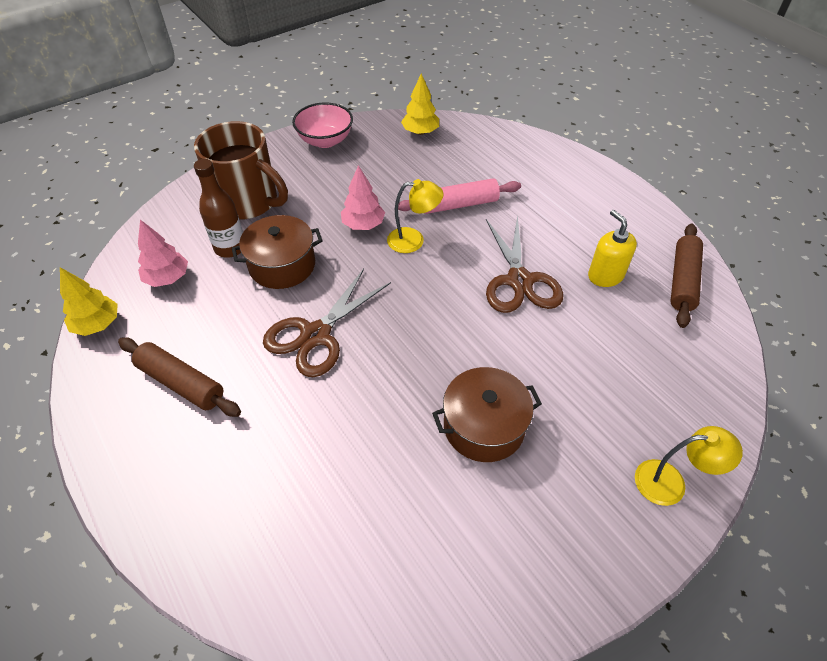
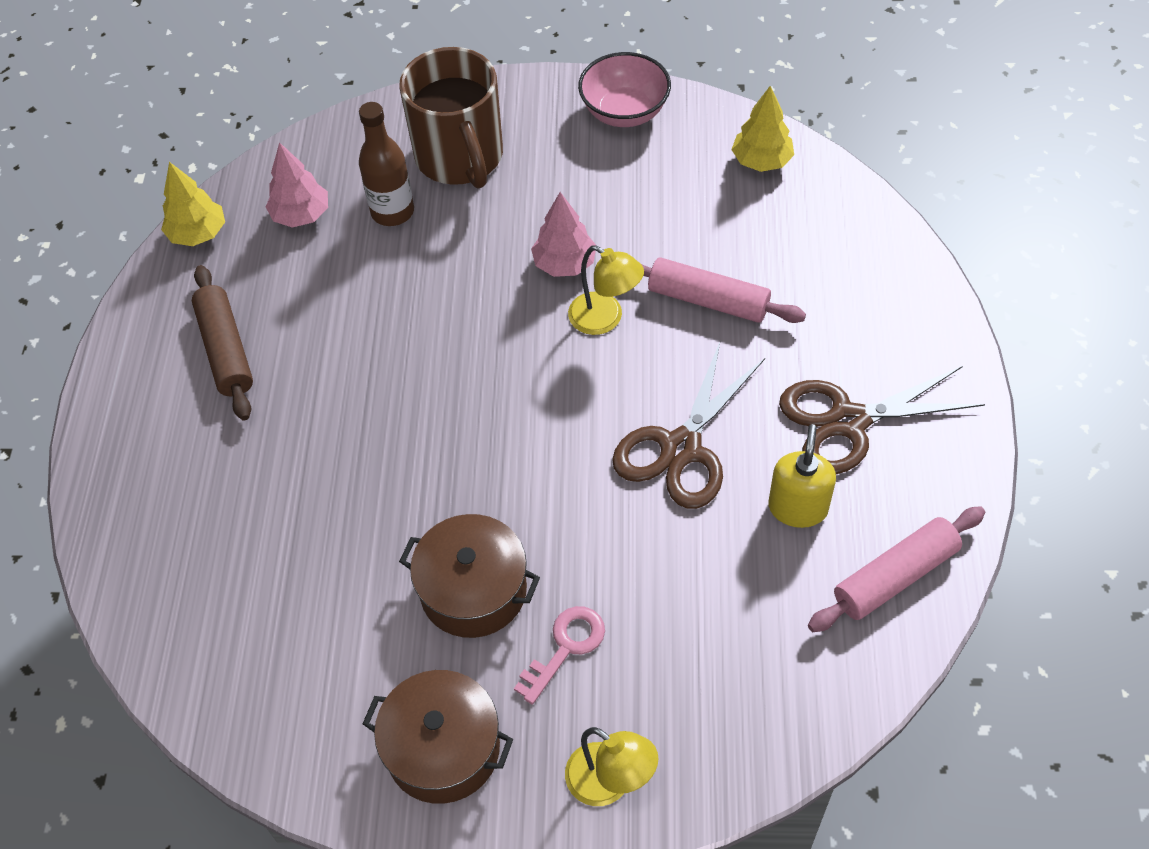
camera: 40 degrees right, 5 degrees up
brown pot [232,215,323,289] -> brown pot moved to [363,670,513,804]
brown scissors [263,269,391,377] -> brown scissors moved to [779,366,985,474]
brown rolling pin [671,224,703,328] -> pink rolling pin [808,506,985,632]
none -> pink key [514,606,605,705]

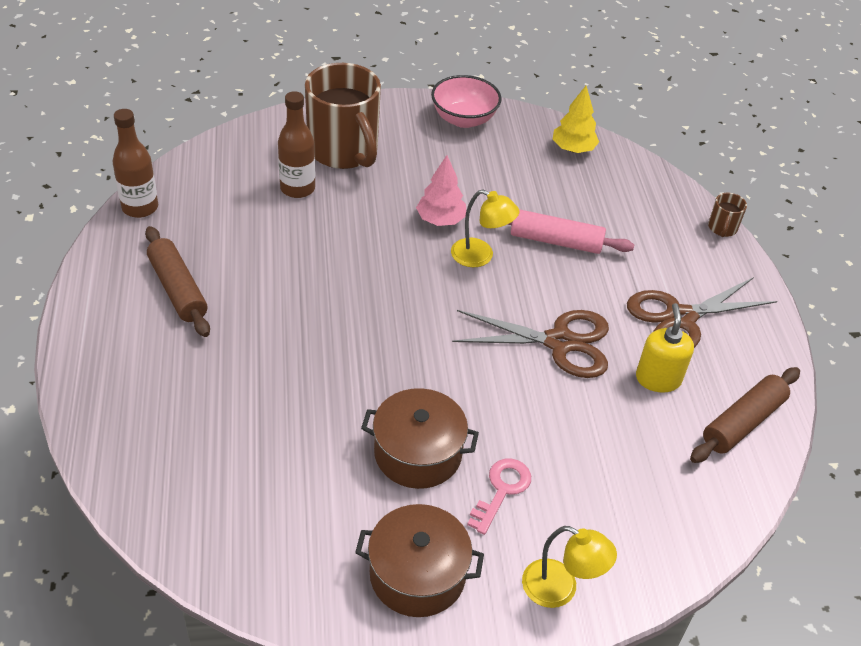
camera: 15 degrees left, 10 degrees down
yellow tree [161,162,225,246] -> brown bottle [112,109,158,218]
pink tree [265,142,328,228] -> none
brown scissors [612,340,765,509] -> brown scissors turned 105 degrees counterclockwise [452,310,609,378]
pink rolling pin [808,506,985,632] -> brown rolling pin [690,367,800,463]
none -> brown mug [708,193,747,237]

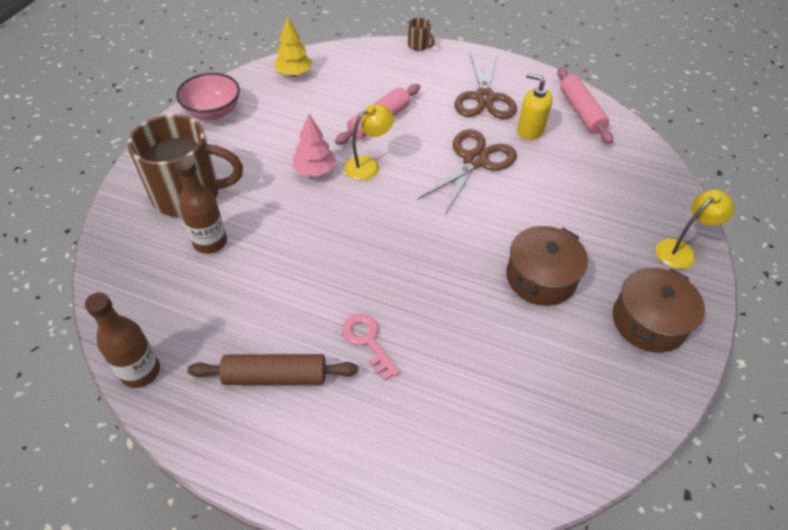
camera: 60 degrees left, 5 degrees up
pink key [467,458,531,535] -> pink key moved to [342,314,400,381]
brown rolling pin [690,367,800,463] -> pink rolling pin [557,67,613,144]

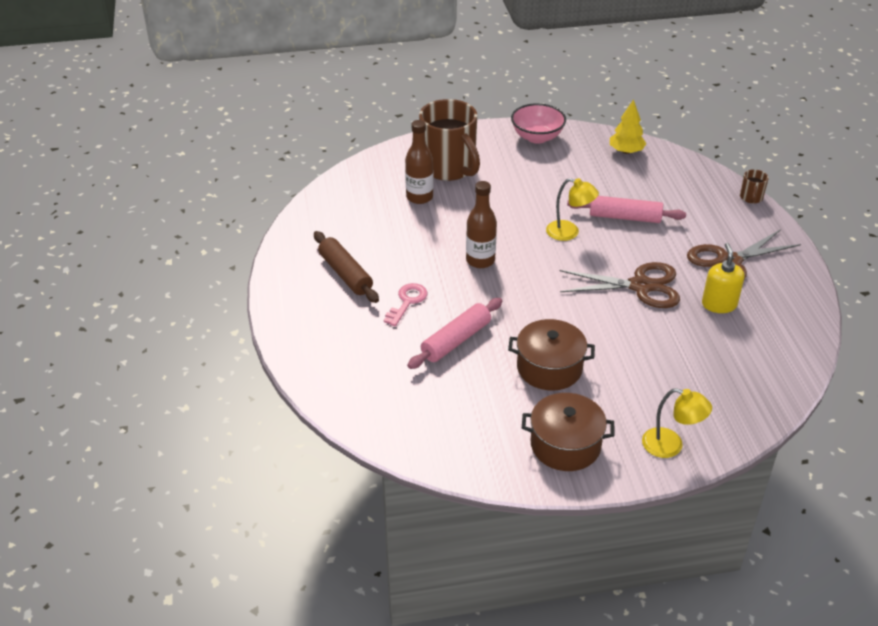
camera: 60 degrees right, 10 degrees down
brown bottle [85,292,160,388] -> brown bottle moved to [466,181,497,268]
pink tree [292,114,336,176] -> none
pink rolling pin [557,67,613,144] -> pink rolling pin moved to [407,298,502,369]

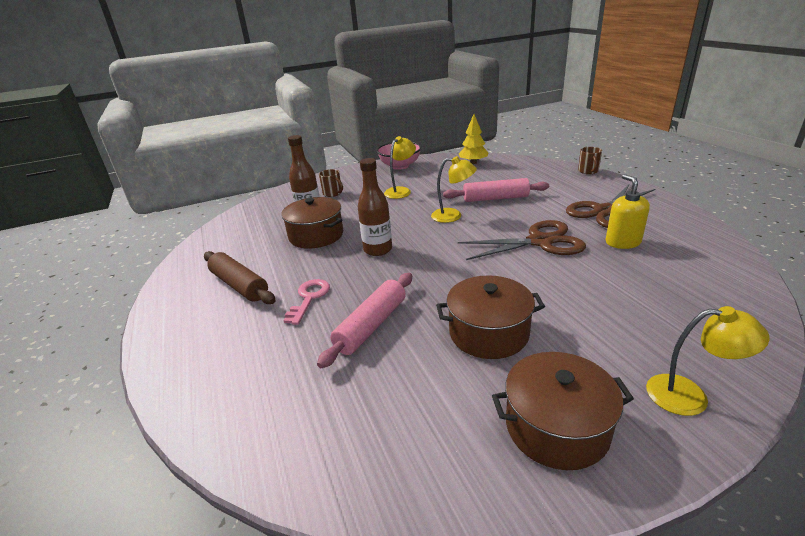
camera: 10 degrees left, 10 degrees down
brown mug [419,99,480,181] -> brown mug [319,169,343,197], size x0.41
none -> brown pot [281,197,343,249]
none -> yellow lamp [384,136,416,199]

